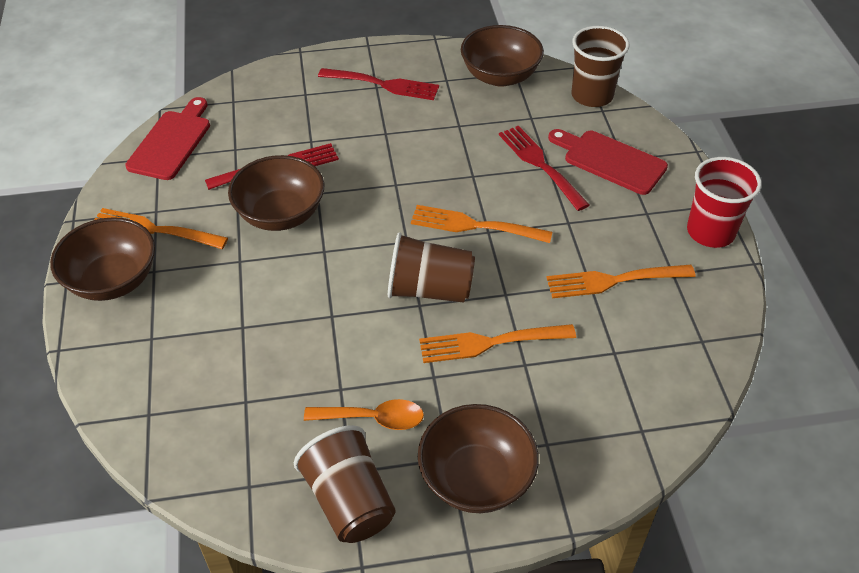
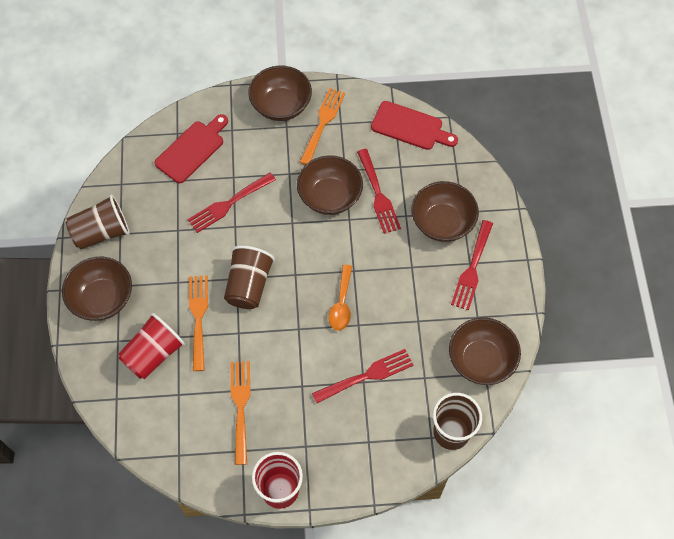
camera: 95 degrees right, 15 degrees up
orange spoon [304,399,424,430] -> orange spoon moved to [328,265,352,331]
orange fork [411,205,552,243] -> none
red cutting board [548,129,668,195] -> red cutting board moved to [154,114,228,183]
none -> red cup [118,313,185,379]
none -> red fork [187,172,276,233]
none -> brown bowl [411,181,479,242]

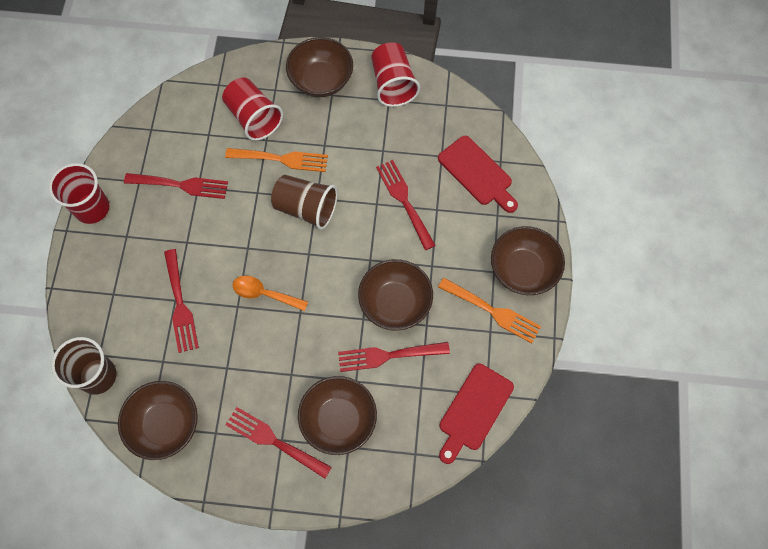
camera: 100 degrees right, 5 degrees up
brown cup [66,195,130,249] -> red cup [371,42,420,107]
orange fork [231,361,250,465] -> red fork [124,173,228,199]

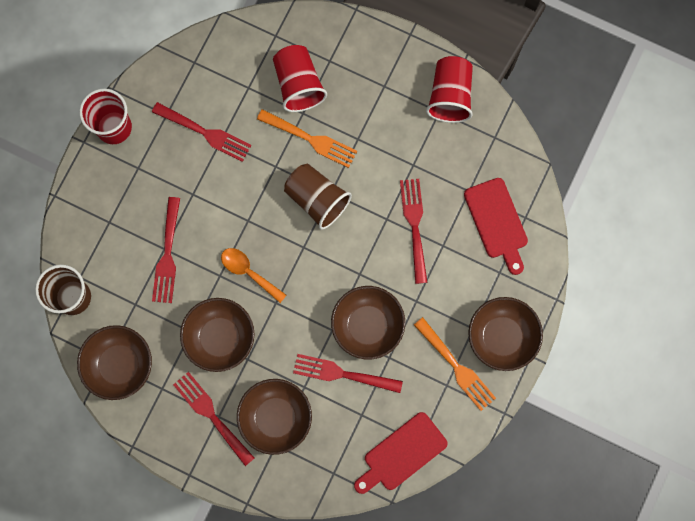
camera: 20 degrees right, 10 degrees up
brown bowl [286,37,353,97] -> brown bowl moved to [180,298,255,372]

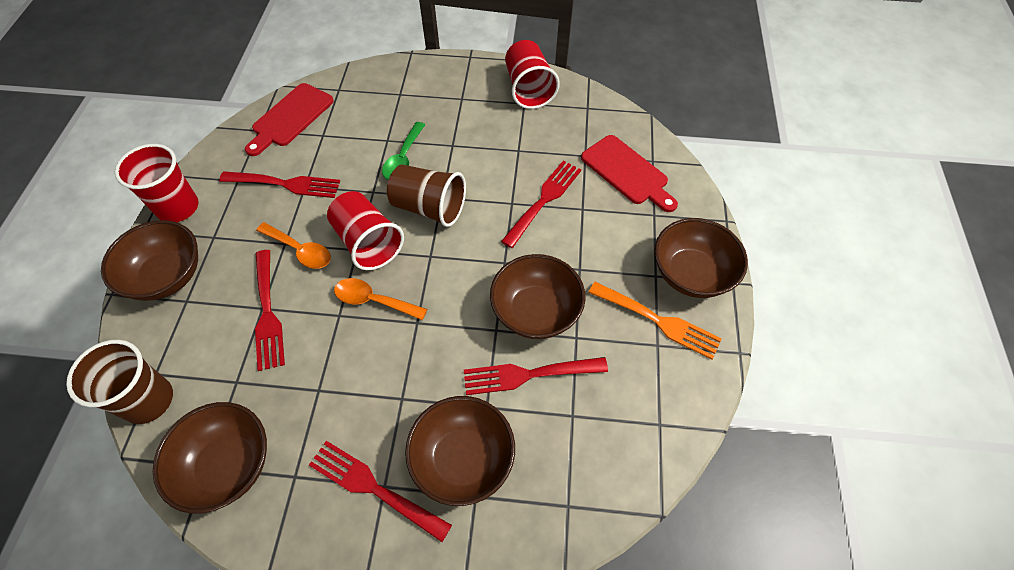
camera: 20 degrees left, 20 degrees down
brown bowl [180,298,255,372] -> brown bowl moved to [101,220,198,301]
orange fork [257,109,357,168] -> green spoon [382,122,425,180]
red cup [273,45,327,112] -> red cup moved to [327,191,404,270]
red cutting board [354,412,448,494] -> red cutting board moved to [245,83,334,156]
red fork [400,179,427,284] -> red fork turned 60 degrees clockwise [501,161,581,248]
none -> orange spoon [256,222,331,269]

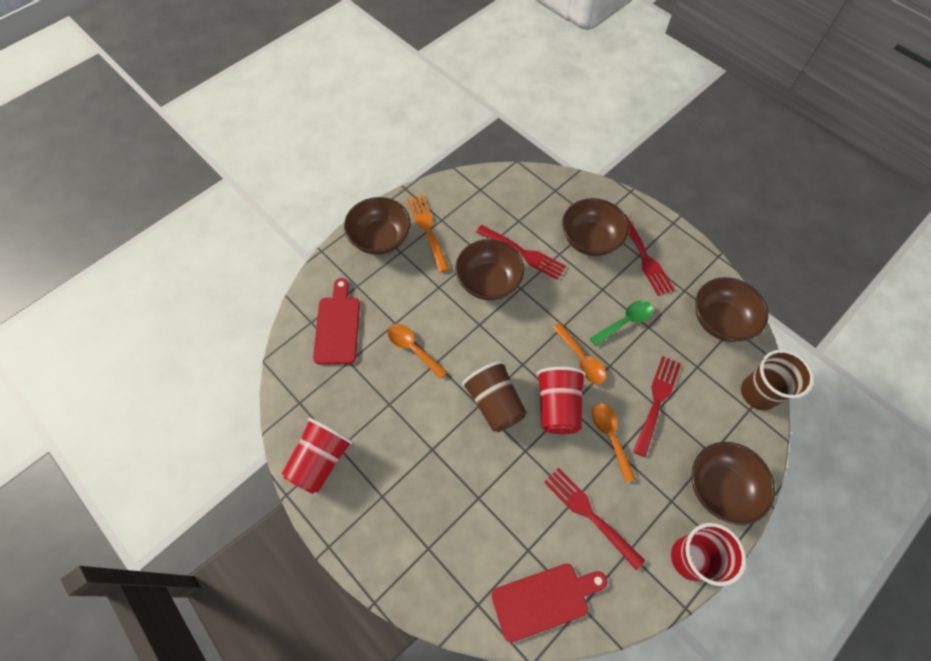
camera: 140 degrees left, 5 degrees up
green spoon [382,122,425,180] -> green spoon moved to [590,301,653,346]
red fork [501,161,581,248] -> orange spoon [388,324,447,379]

